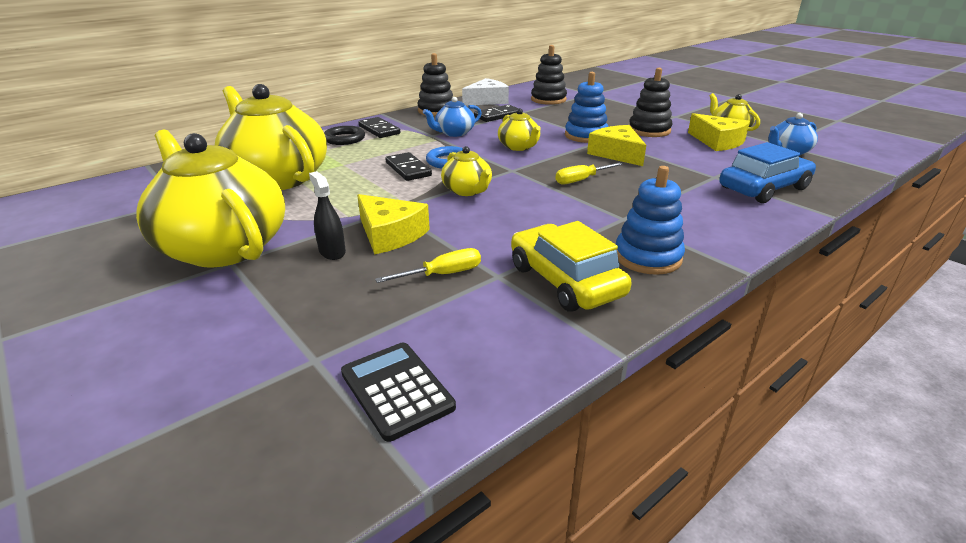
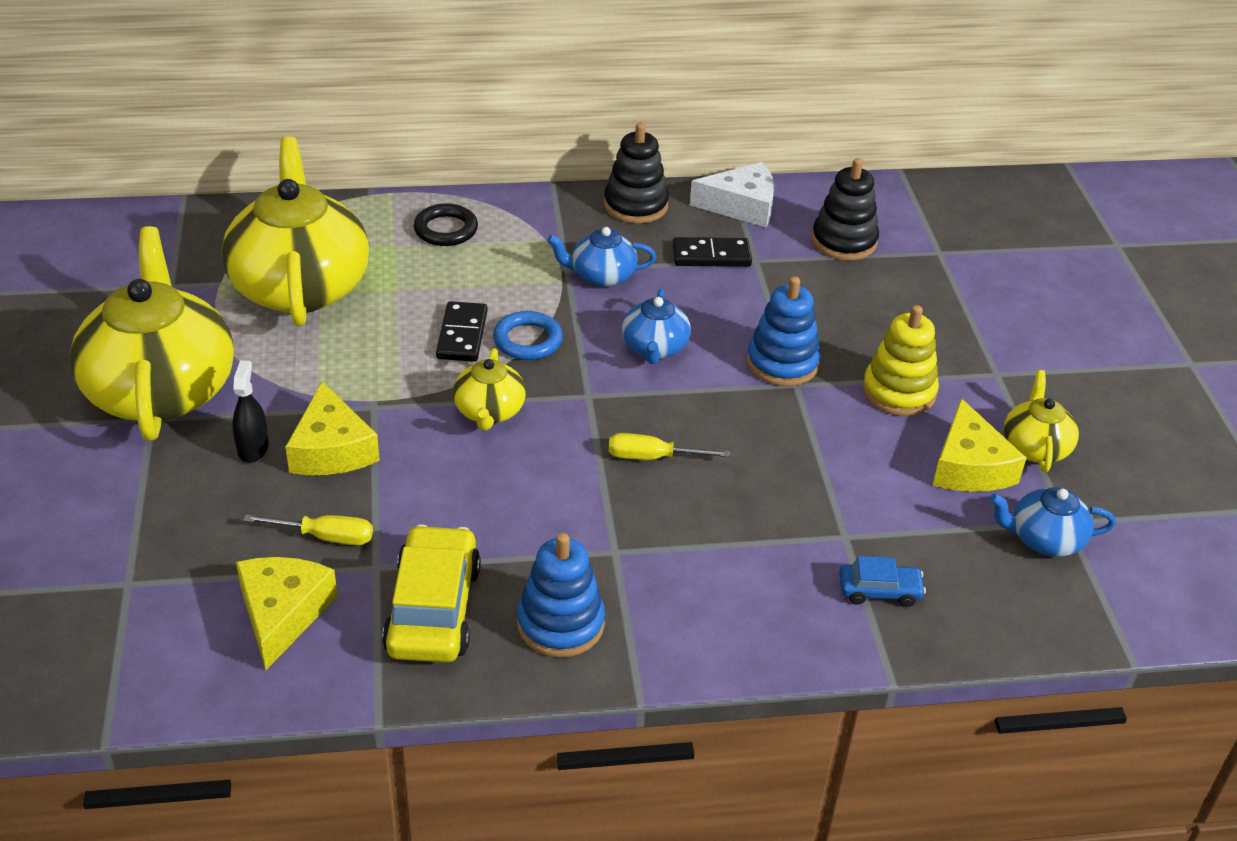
camera: 30 degrees right, 10 degrees up
black calculator [341,342,456,442] -> none
black domino [358,117,400,138] -> none
yellow teapot [498,108,541,151] -> blue teapot [622,289,691,364]
yellow cheese [587,125,646,166] -> yellow cheese moved to [236,557,338,670]
black stacking toy [629,68,672,137] -> yellow stacking toy [863,305,939,416]
blue car [719,142,816,203] -> blue car [839,556,926,607], size x0.52

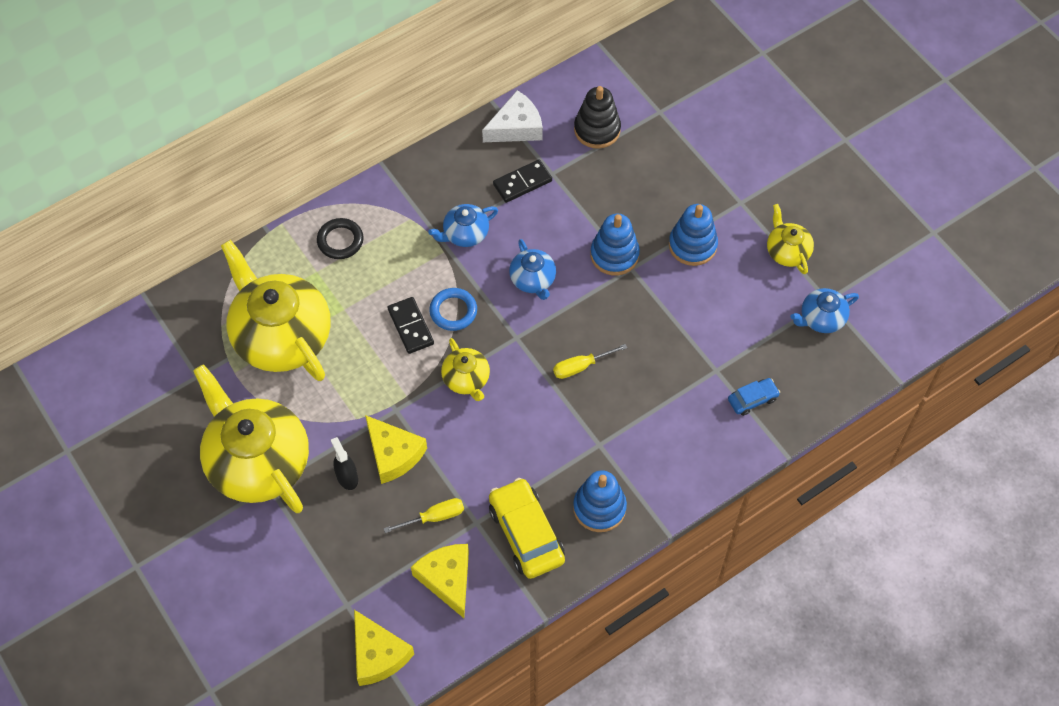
camera: 25 degrees left, 20 degrees up
black stacking toy [604,123,669,224] -> none
yellow stacking toy [863,305,939,416] -> blue stacking toy [669,204,718,266]
yellow cheese [932,398,1026,492] -> yellow cheese moved to [354,610,414,686]

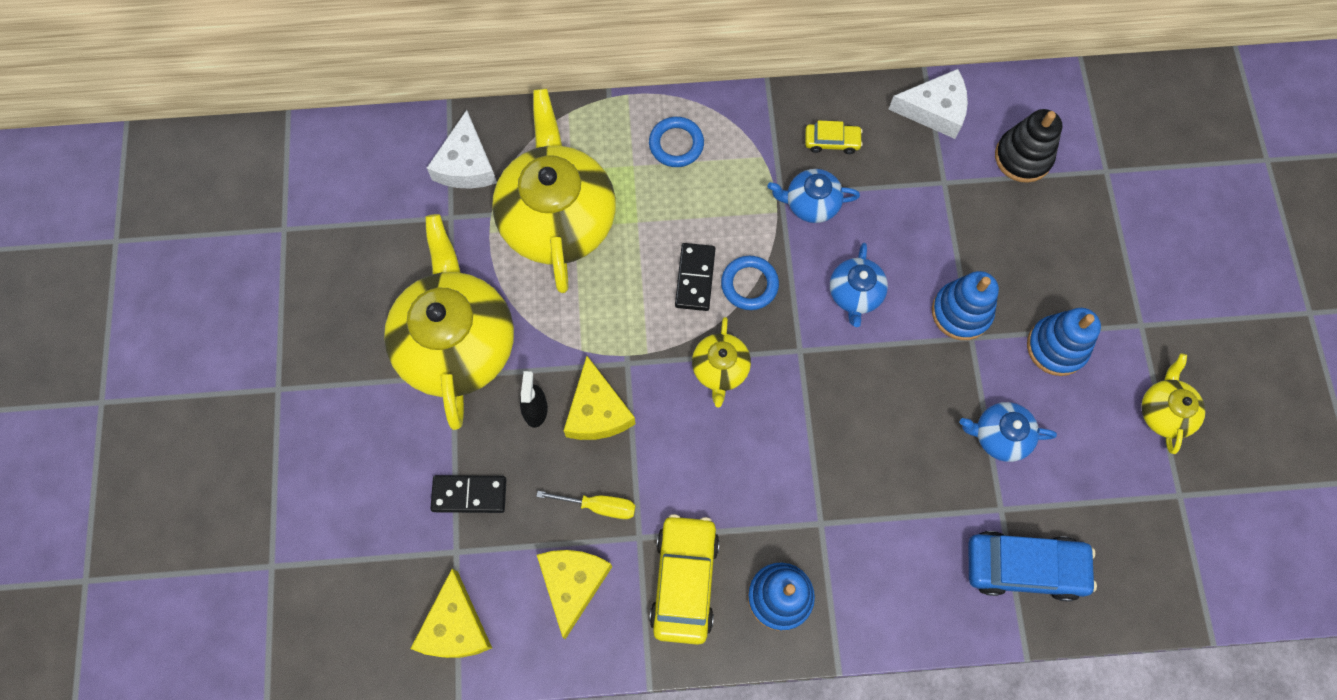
camera: 30 degrees right, 10 degrees up
black ring [317,218,364,259] -> blue ring [649,117,704,167]
black domino [493,160,552,203] -> black domino moved to [430,475,507,513]
yellow screwdriver [553,344,627,379] -> none
blue car [728,378,780,416] -> blue car [968,531,1097,601], size x1.90
blue teapot [791,288,859,333] -> blue teapot moved to [960,402,1057,462]
none -> white cheese [427,110,497,189]
none -> yellow car [805,120,863,154]

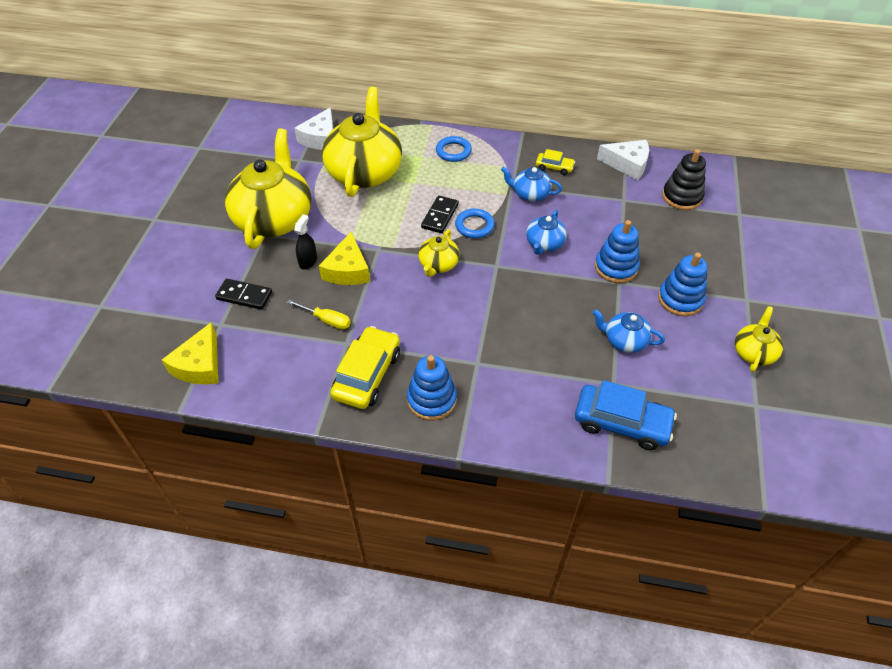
camera: 15 degrees right, 20 degrees down
yellow cheese [537,550,612,639] -> none

